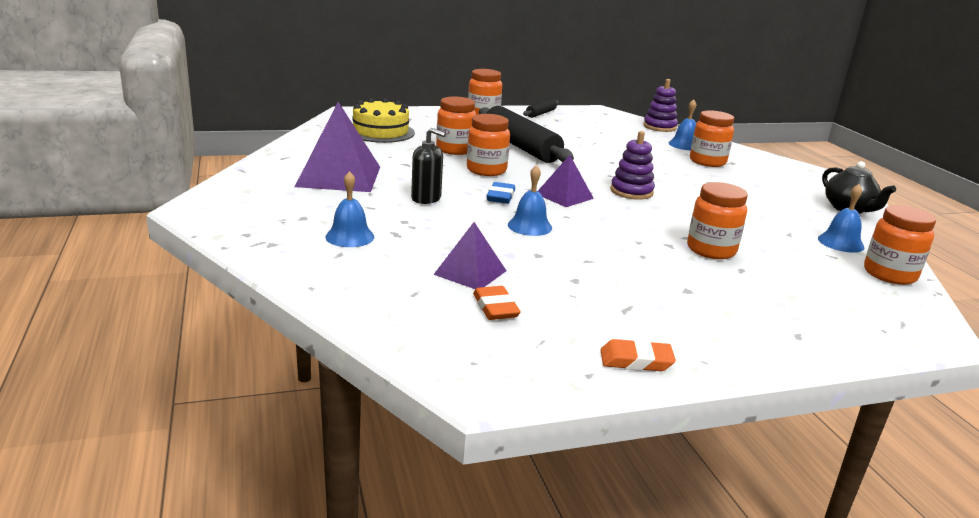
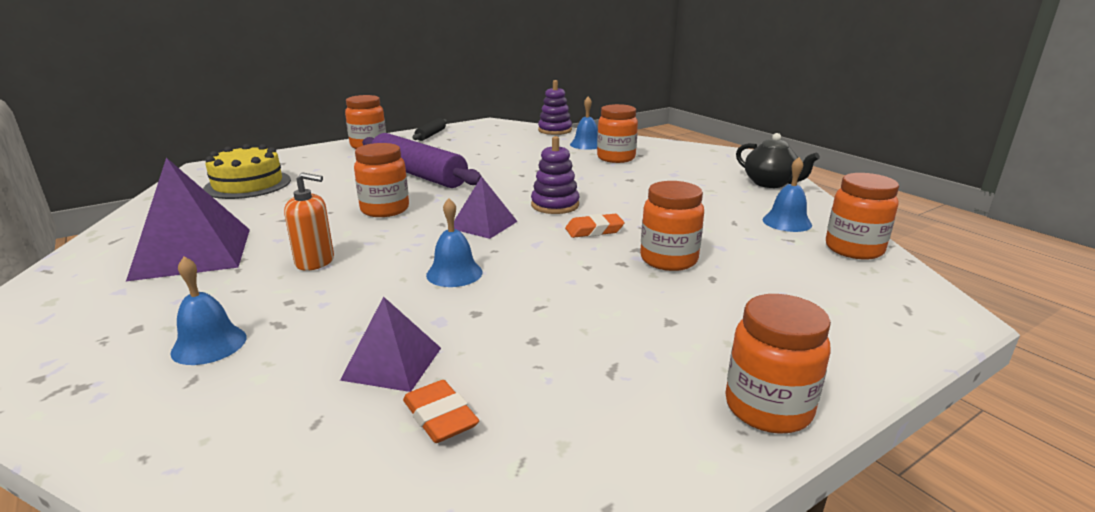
camera: 15 degrees left, 0 degrees up
black soap dispenser [411,128,446,204] -> orange soap dispenser [284,172,334,271]
orange jar [436,96,476,155] -> orange jar moved to [725,294,831,434]
black rolling pin [479,106,574,163] -> purple rolling pin [362,133,481,188]
blue eraser [487,182,515,204] -> none
orange eraser [601,339,676,371] -> orange eraser moved to [565,214,624,238]

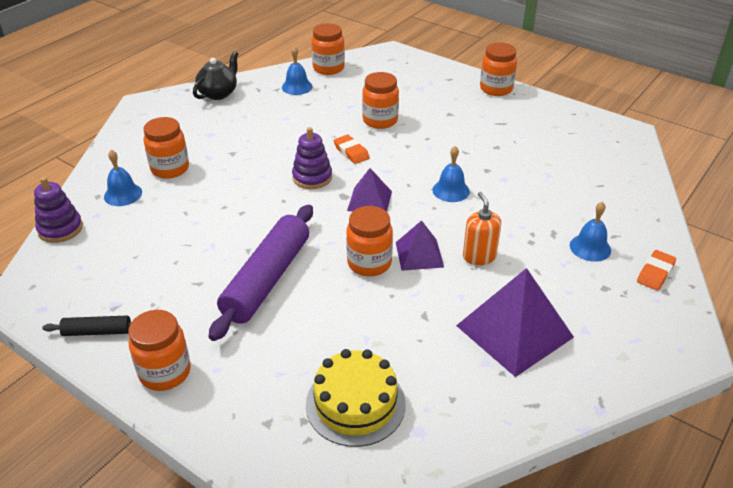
camera: 110 degrees left, 15 degrees up
purple pyramid [340,297,441,392] -> purple pyramid moved to [396,220,444,271]
orange eraser [403,380,479,443] -> orange eraser moved to [637,250,676,291]

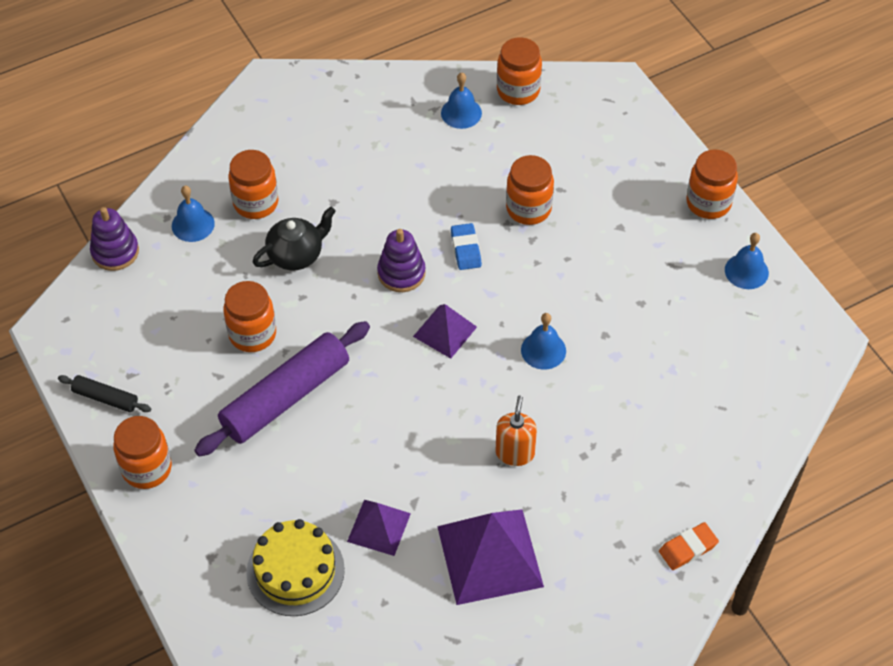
camera: 25 degrees right, 15 degrees up
black teapot [193,51,238,100] -> black teapot moved to [253,207,336,270]
orange eraser [334,135,370,164] -> blue eraser [451,223,482,270]
orange jar [346,206,393,276] -> orange jar moved to [223,281,276,352]
purple pyramid [396,220,444,271] -> purple pyramid moved to [347,500,411,556]
blue bell [570,202,611,262] -> blue bell moved to [725,233,769,289]

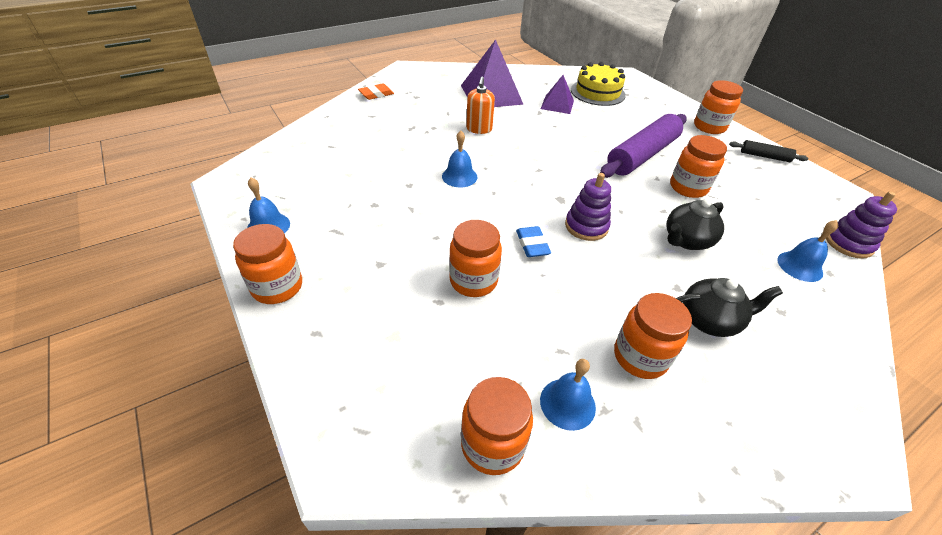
camera: 175 degrees right, 10 degrees down
orange jar [228,150,278,219] -> orange jar moved to [614,293,692,379]
purple pyramid [413,304,477,359] -> none
none -> black teapot [676,278,783,337]

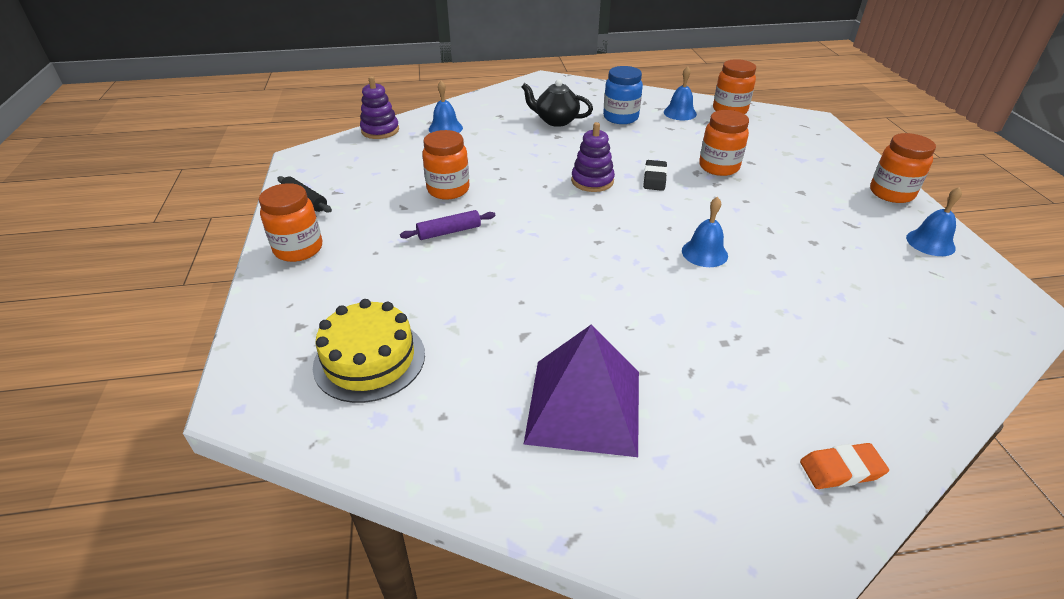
camera: 155 degrees left, 5 degrees down
orange soap dispenser [466,77,495,134] -> none
blue eraser [516,226,551,257] -> black eraser [643,160,667,191]
purple pyramid [541,75,574,114] -> none
purple rolling pin [600,114,687,178] -> purple rolling pin [400,210,495,240], size x0.47
orange jar [614,293,692,379] -> blue jar [603,66,643,124]
black teapot [666,199,724,250] -> none

